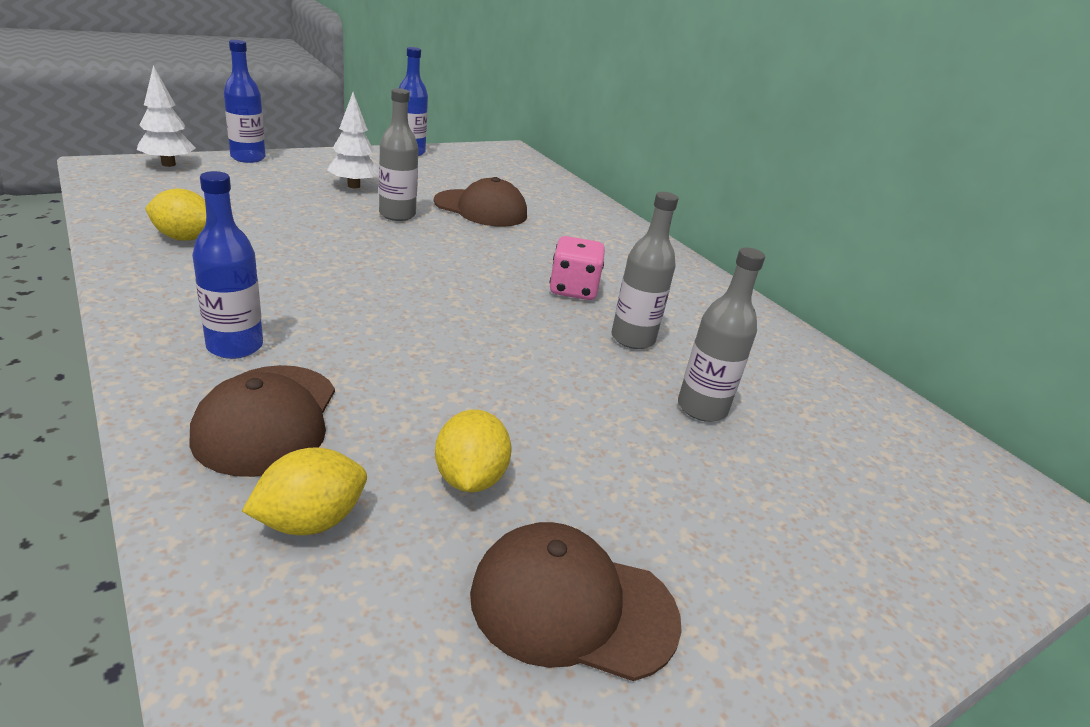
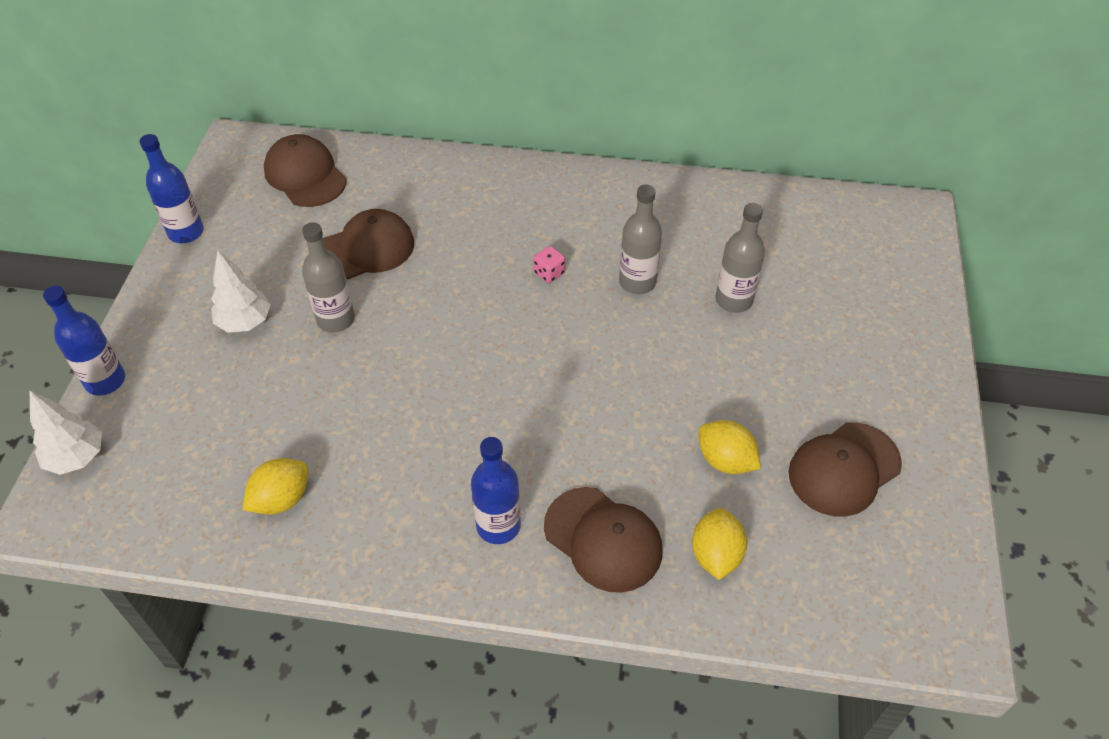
camera: 45 degrees left, 20 degrees up
pink dice [550,236,605,300] -> pink dice [533,246,565,283], size x0.58
none -> brown cap [264,134,347,207]

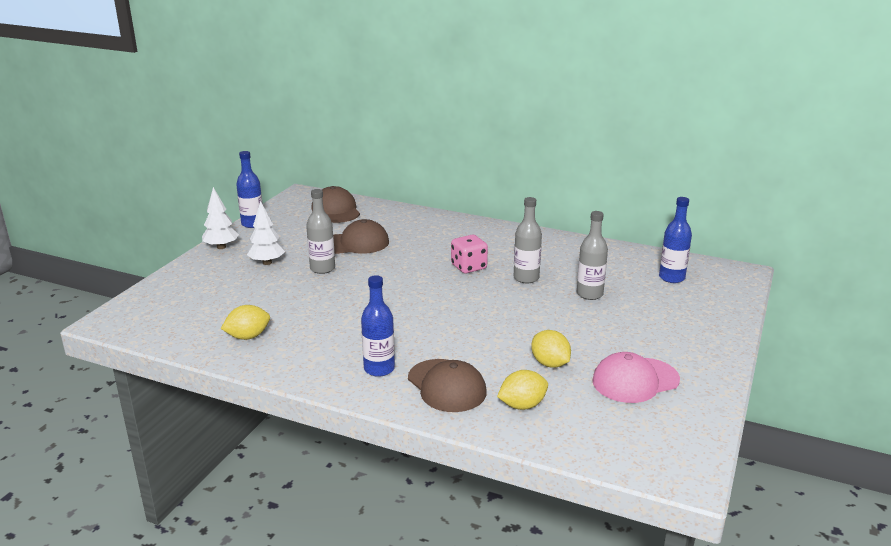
camera: 15 degrees right, 25 degrees down
white tree [30,391,102,475] -> white tree moved to [202,187,239,249]
blue bottle [43,286,125,396] -> blue bottle moved to [659,197,692,283]
pink dice [533,246,565,283] -> pink dice [451,235,488,273], size x1.73
yellow lemon [692,508,747,580] -> yellow lemon turned 45 degrees clockwise [497,370,548,410]
brown cap [788,422,902,517] -> pink cap [592,352,680,403]

